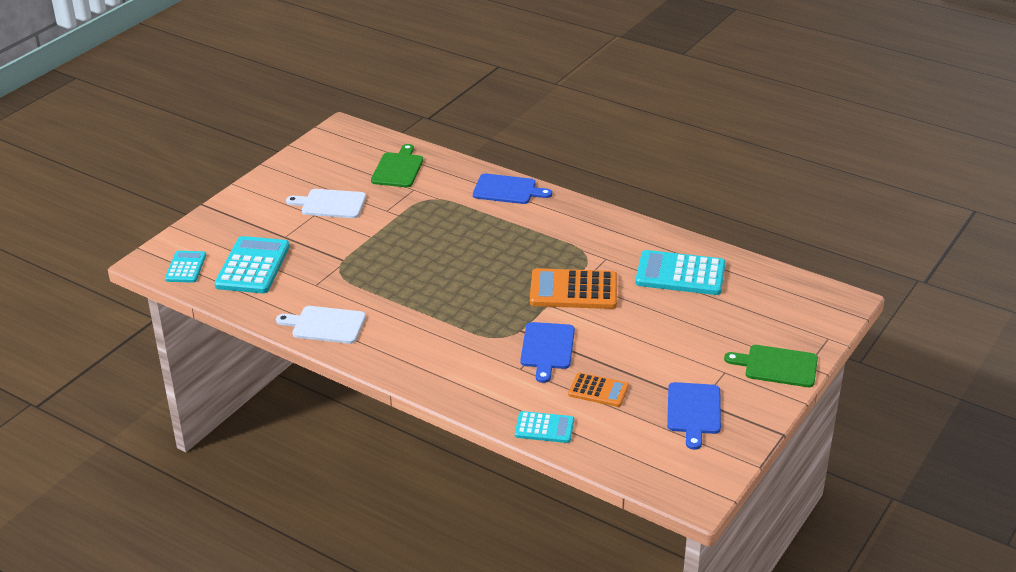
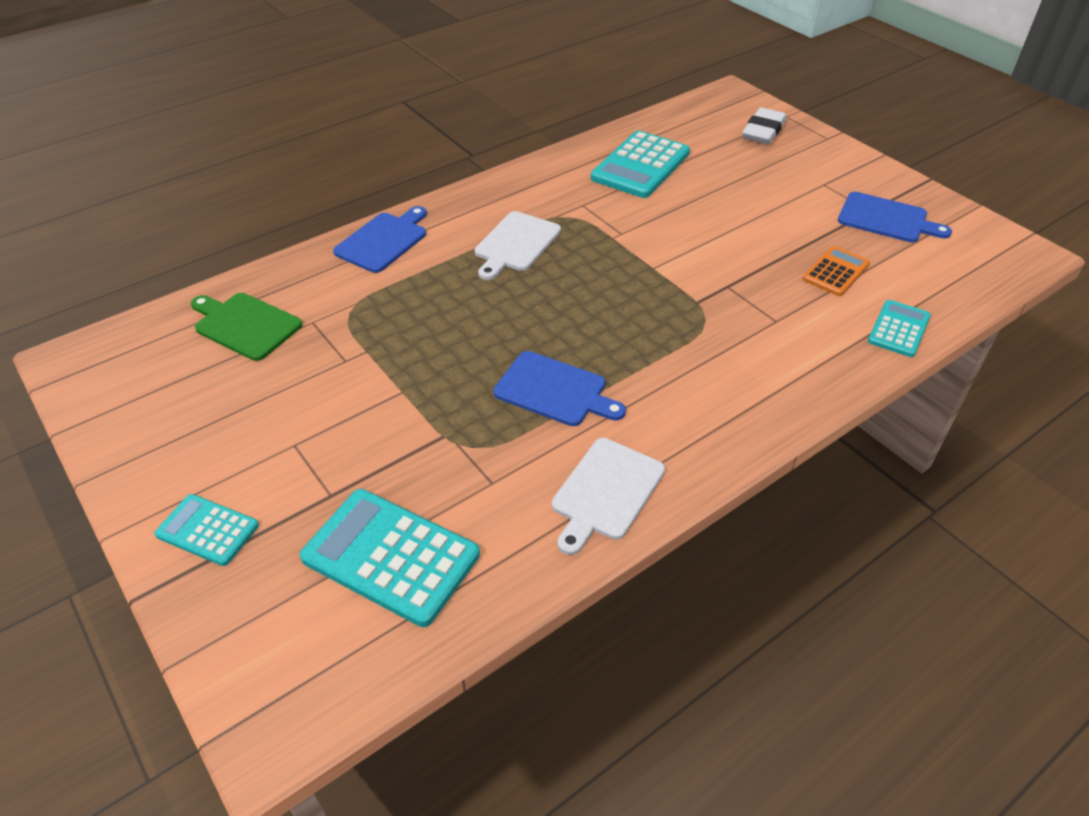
camera: 70 degrees left, 10 degrees up
turquoise calculator [165,251,206,283] -> turquoise calculator moved to [154,494,259,566]
white cutting board [286,189,366,218] -> white cutting board moved to [475,211,561,280]
blue cutting board [520,322,575,383] -> blue cutting board moved to [493,351,626,426]
orange calculator [530,268,617,309] -> none
green cutting board [724,345,818,387] -> none
none -> white eraser [742,107,786,144]

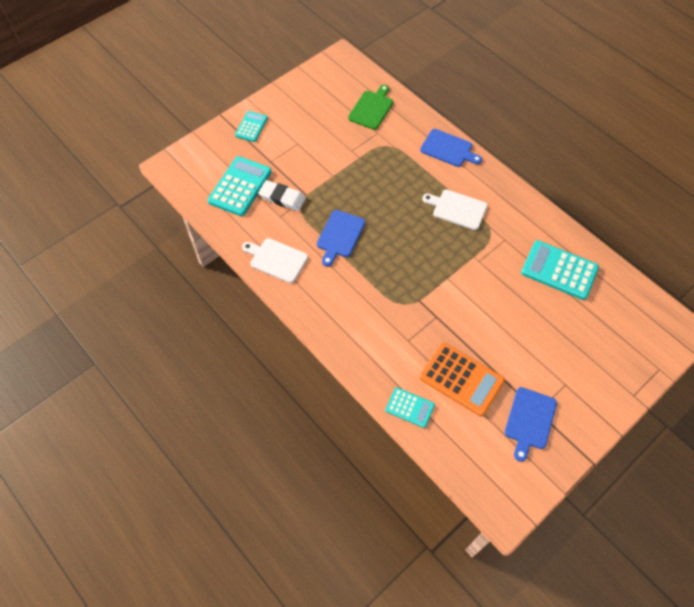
camera: 85 degrees right, 15 degrees up
white eraser [742,107,786,144] -> white eraser moved to [258,180,306,211]
orange calculator [803,246,870,296] -> orange calculator [420,343,505,416], size x1.73

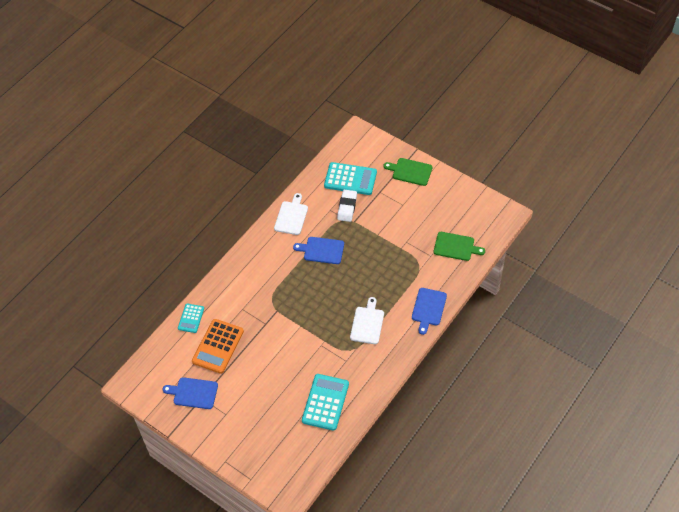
camera: 80 degrees right, 5 degrees down
turquoise calculator [235,111,268,142] -> green cutting board [384,158,433,186]

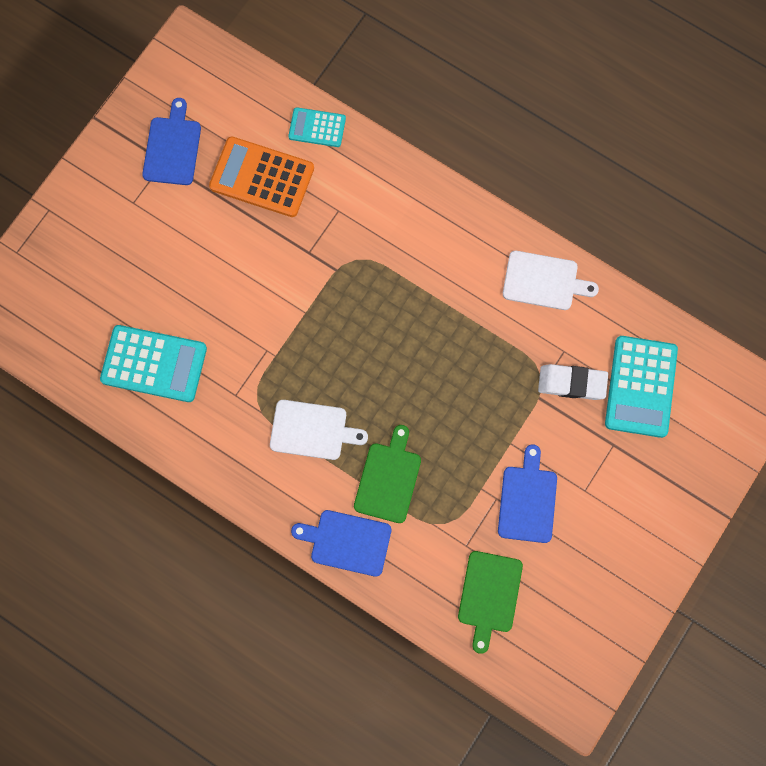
camera: 85 degrees right, 20 degrees up
blue cutting board [293,237,344,264] -> blue cutting board moved to [498,444,557,543]
green cutting board [384,158,433,186] -> green cutting board moved to [354,425,421,523]

